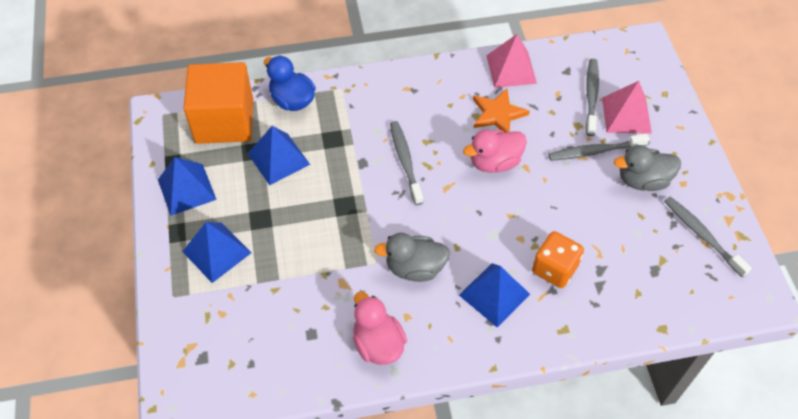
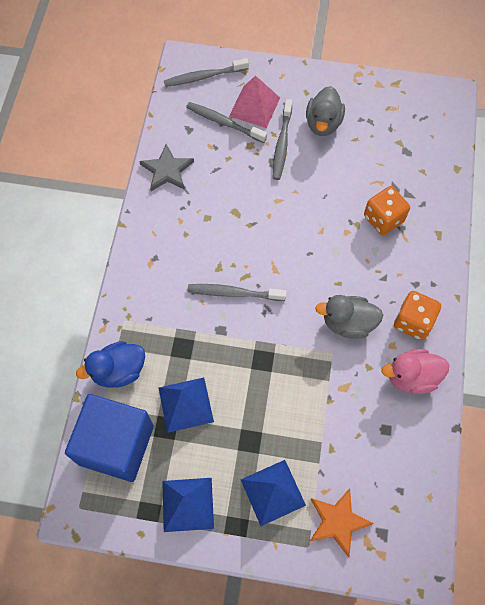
camera: 70 degrees left, 10 degrees up
orange cube [183,62,253,144] -> blue cube [65,394,154,482]
grey duck [374,233,450,282] -> grey duck turned 75 degrees clockwise [315,295,383,339]
blue pyramid [459,263,530,327] -> none
pink duck [463,130,527,173] -> none
orange star [473,88,530,133] -> orange star moved to [310,488,374,558]
pink pyramid [486,34,537,88] -> grey star [139,144,194,191]
grey toothbrush [664,197,752,277] -> grey toothbrush moved to [164,58,249,87]
none -> orange dice [394,291,441,340]

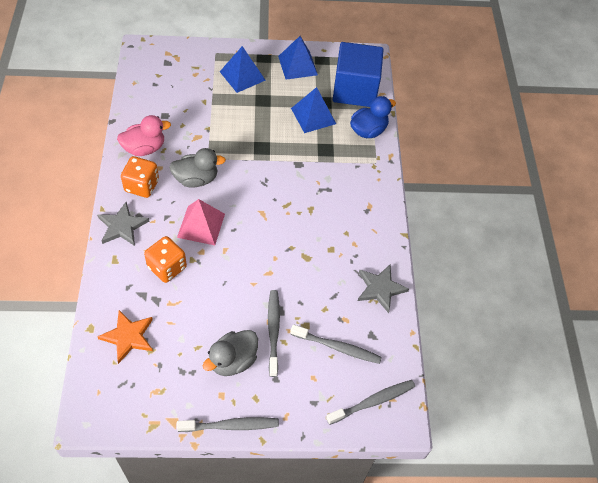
camera: 165 degrees right, 10 degrees down
grey toothbrush [188,284,287,301] -> grey toothbrush moved to [177,417,279,432]
pink pyramid [229,76,280,128] -> pink pyramid moved to [177,199,225,245]
grey duck [306,86,345,136] -> grey duck turned 135 degrees counterclockwise [203,330,258,376]
orange star [310,488,374,558] -> orange star moved to [97,310,153,364]
none -> grey star [97,202,149,246]

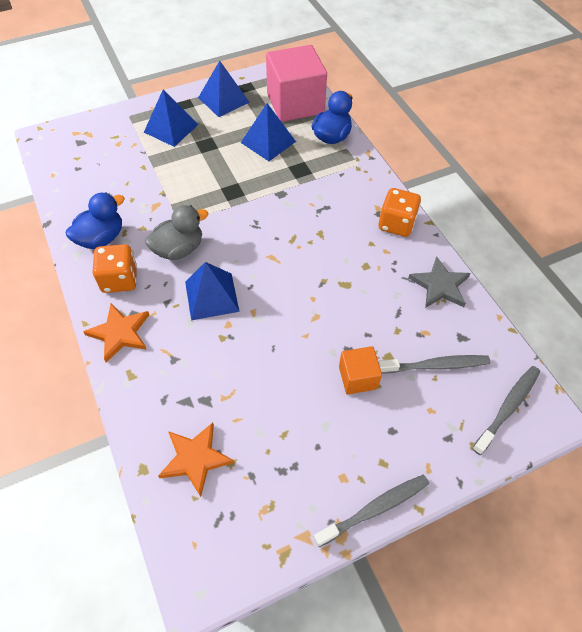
camera: 20 degrees left, 0 degrees up
grey star [97,202,149,246] -> orange star [83,303,149,363]
pink duck [117,115,171,156] -> blue duck [66,192,125,249]
orange dice [144,236,187,283] -> orange dice moved to [379,188,421,237]
pink pyramid [177,199,225,245] -> blue pyramid [185,262,240,320]
grey duck [203,330,258,376] -> none
grey toothbrush [268,290,280,377] -> orange cube [339,346,382,395]
blue cube [333,42,384,107] -> pink cube [266,45,327,122]

